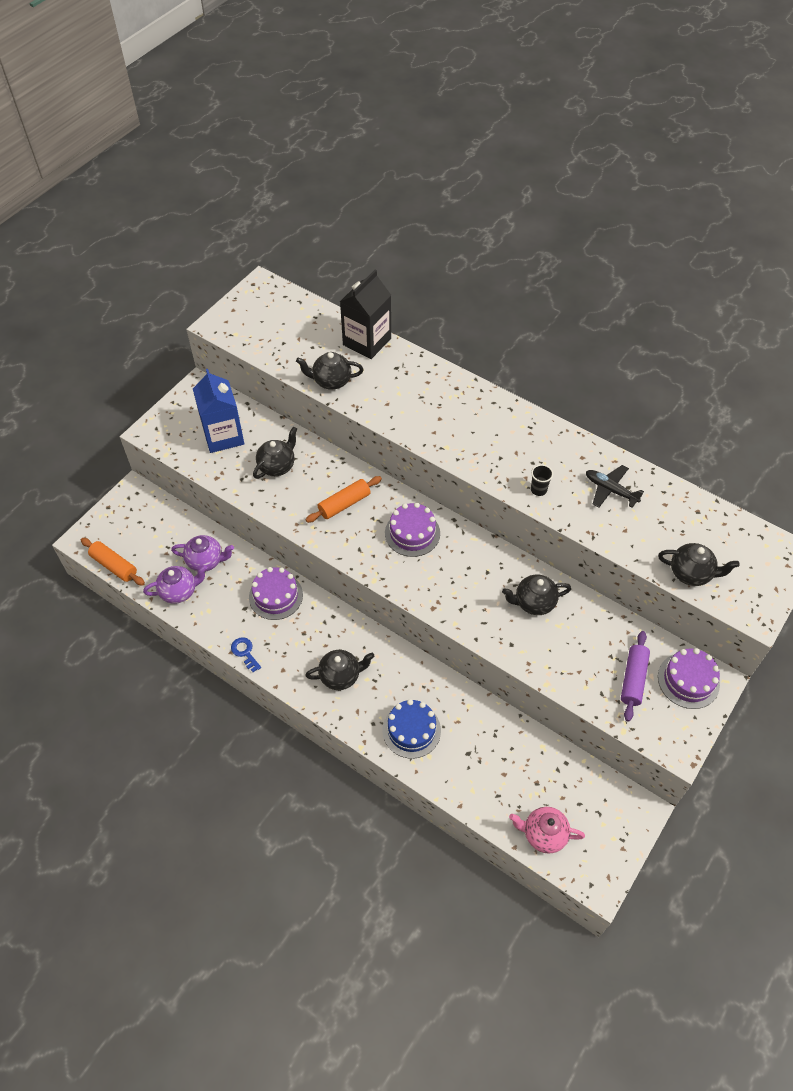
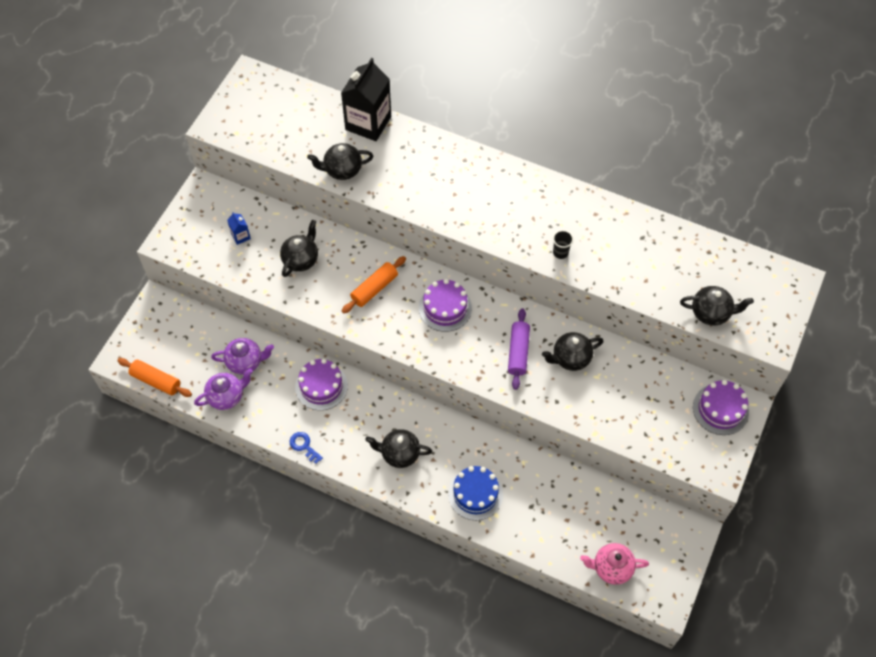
camera: 10 degrees left, 5 degrees up
blue carton [193,369,244,453] -> blue carton [227,212,251,245], size x0.43
black teapot [305,650,374,690] -> black teapot turned 150 degrees counterclockwise [365,429,432,468]
black plane [586,465,644,508] -> none
purple rolling pin [621,631,650,722] -> purple rolling pin moved to [508,308,530,390]

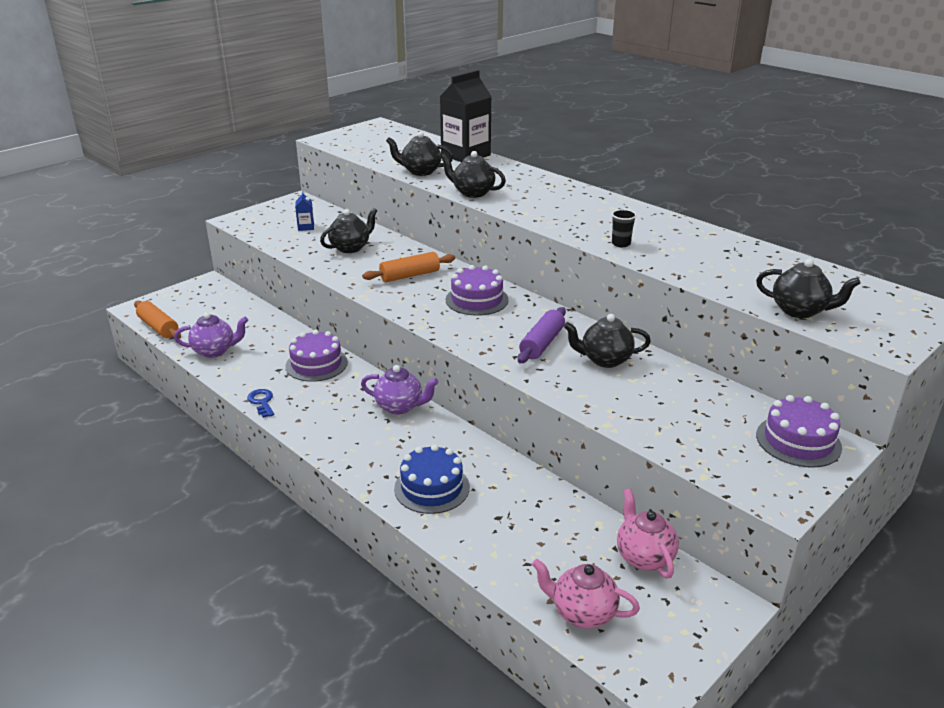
camera: 20 degrees right, 30 degrees down
purple teapot [211,338,274,374] -> purple teapot moved to [361,365,439,415]
black teapot [365,429,432,468] -> black teapot moved to [440,151,506,198]
none -> pink teapot [617,488,679,578]

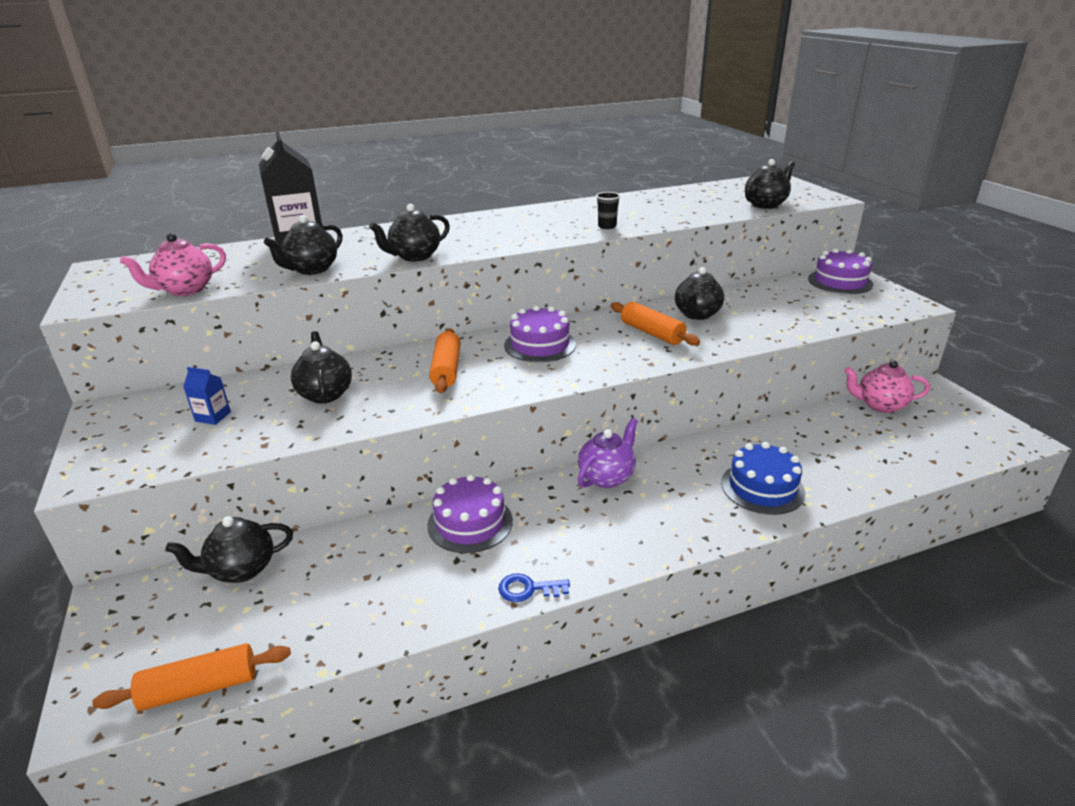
camera: 65 degrees left, 0 degrees up
purple teapot [174,312,248,358] -> none
purple rolling pin [518,307,566,363] -> orange rolling pin [611,302,700,346]
pink teapot [532,559,640,629] -> pink teapot moved to [120,233,226,296]
none -> black teapot [165,516,293,583]

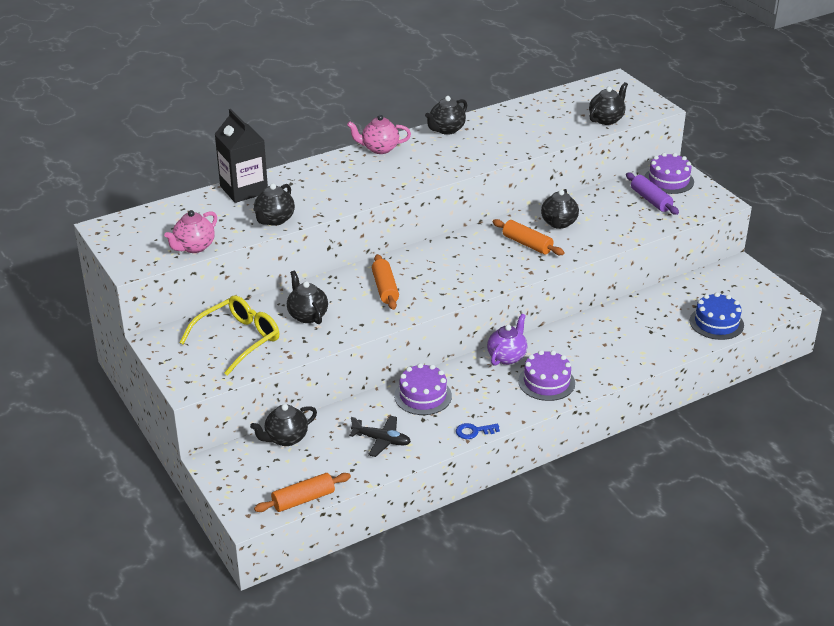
camera: 10 degrees left, 5 degrees up
blue carton [183,367,231,425] -> yellow glasses [179,295,279,376]
black teapot [369,204,450,261] -> black teapot moved to [425,96,467,135]
purple cake [504,305,576,362] -> purple cake moved to [518,350,575,401]
black cup [596,192,620,229] -> none
blue cake [721,442,805,515] -> blue cake moved to [690,292,744,340]
pink teapot [844,361,930,413] -> pink teapot moved to [347,115,411,154]
none -> black plane [349,416,411,457]
none -> purple rolling pin [626,173,679,215]

